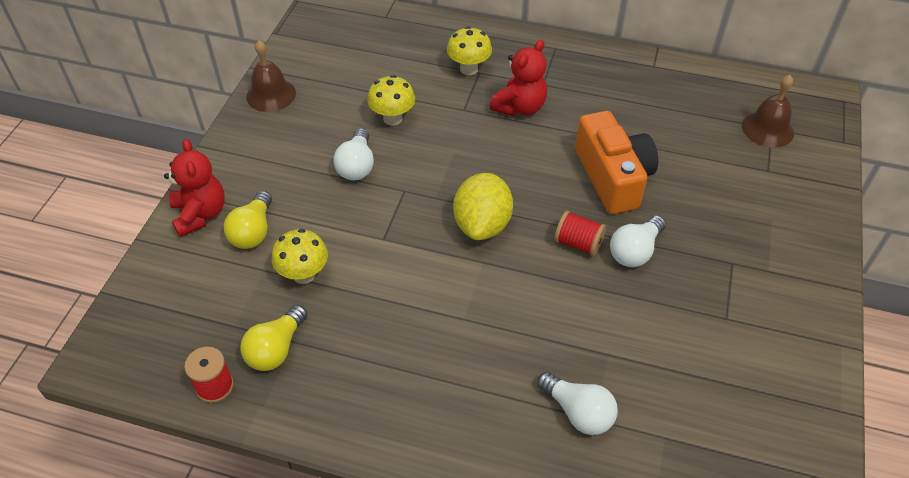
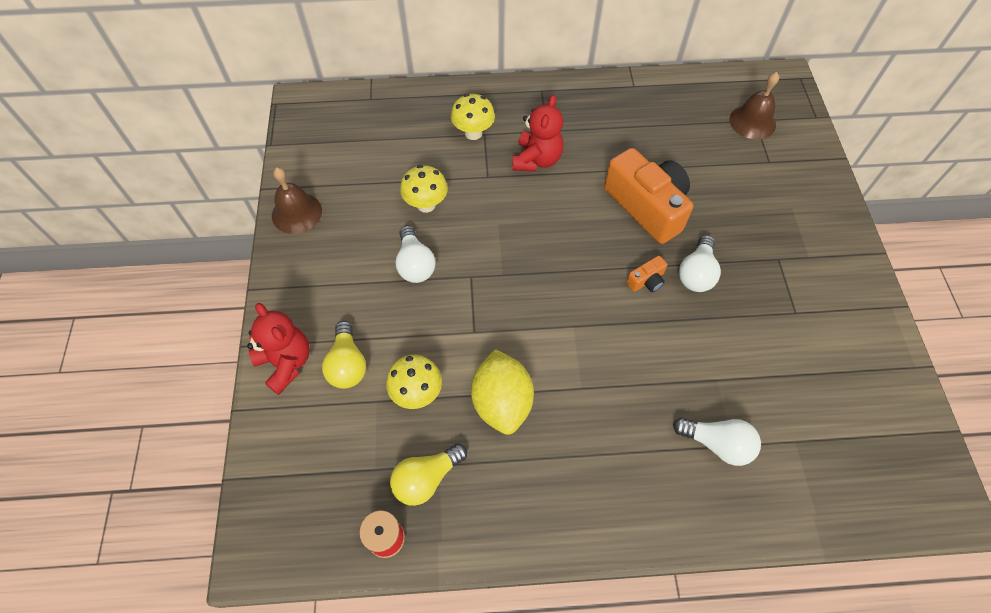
camera: 20 degrees left, 10 degrees up
yellow light bulb [240,305,307,371] -> yellow light bulb turned 45 degrees clockwise [390,444,467,506]
yellow lemon [453,173,513,240] -> yellow lemon moved to [471,349,534,435]
red spool [554,211,606,256] -> orange camera [626,256,667,292]

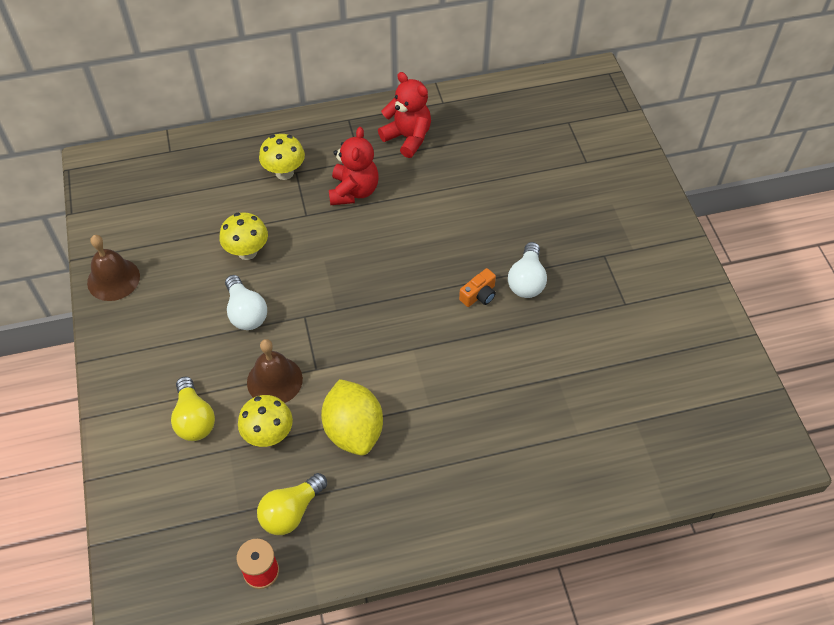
camera: 10 degrees left, 5 degrees down
red teddy bear [247,303,310,395] -> red teddy bear moved to [378,72,431,158]
orange camera [604,148,693,244] -> none
white light bulb [673,417,761,466] -> none
brown bell [730,72,779,140] -> brown bell moved to [247,339,303,403]

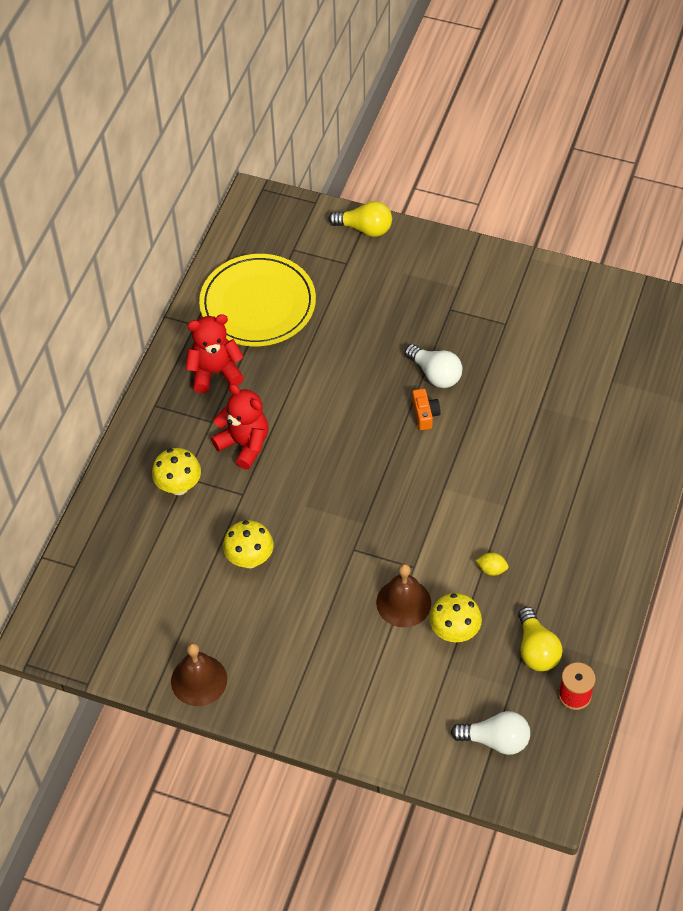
camera: 55 degrees left, 0 degrees up
yellow light bulb [171,377,215,441] -> yellow light bulb moved to [328,201,392,237]
white light bulb [225,275,267,330] -> white light bulb moved to [451,711,530,755]
yellow lemon [321,379,383,455] -> yellow lemon [476,553,509,576], size x0.41
none -> yellow plate [199,254,316,346]

